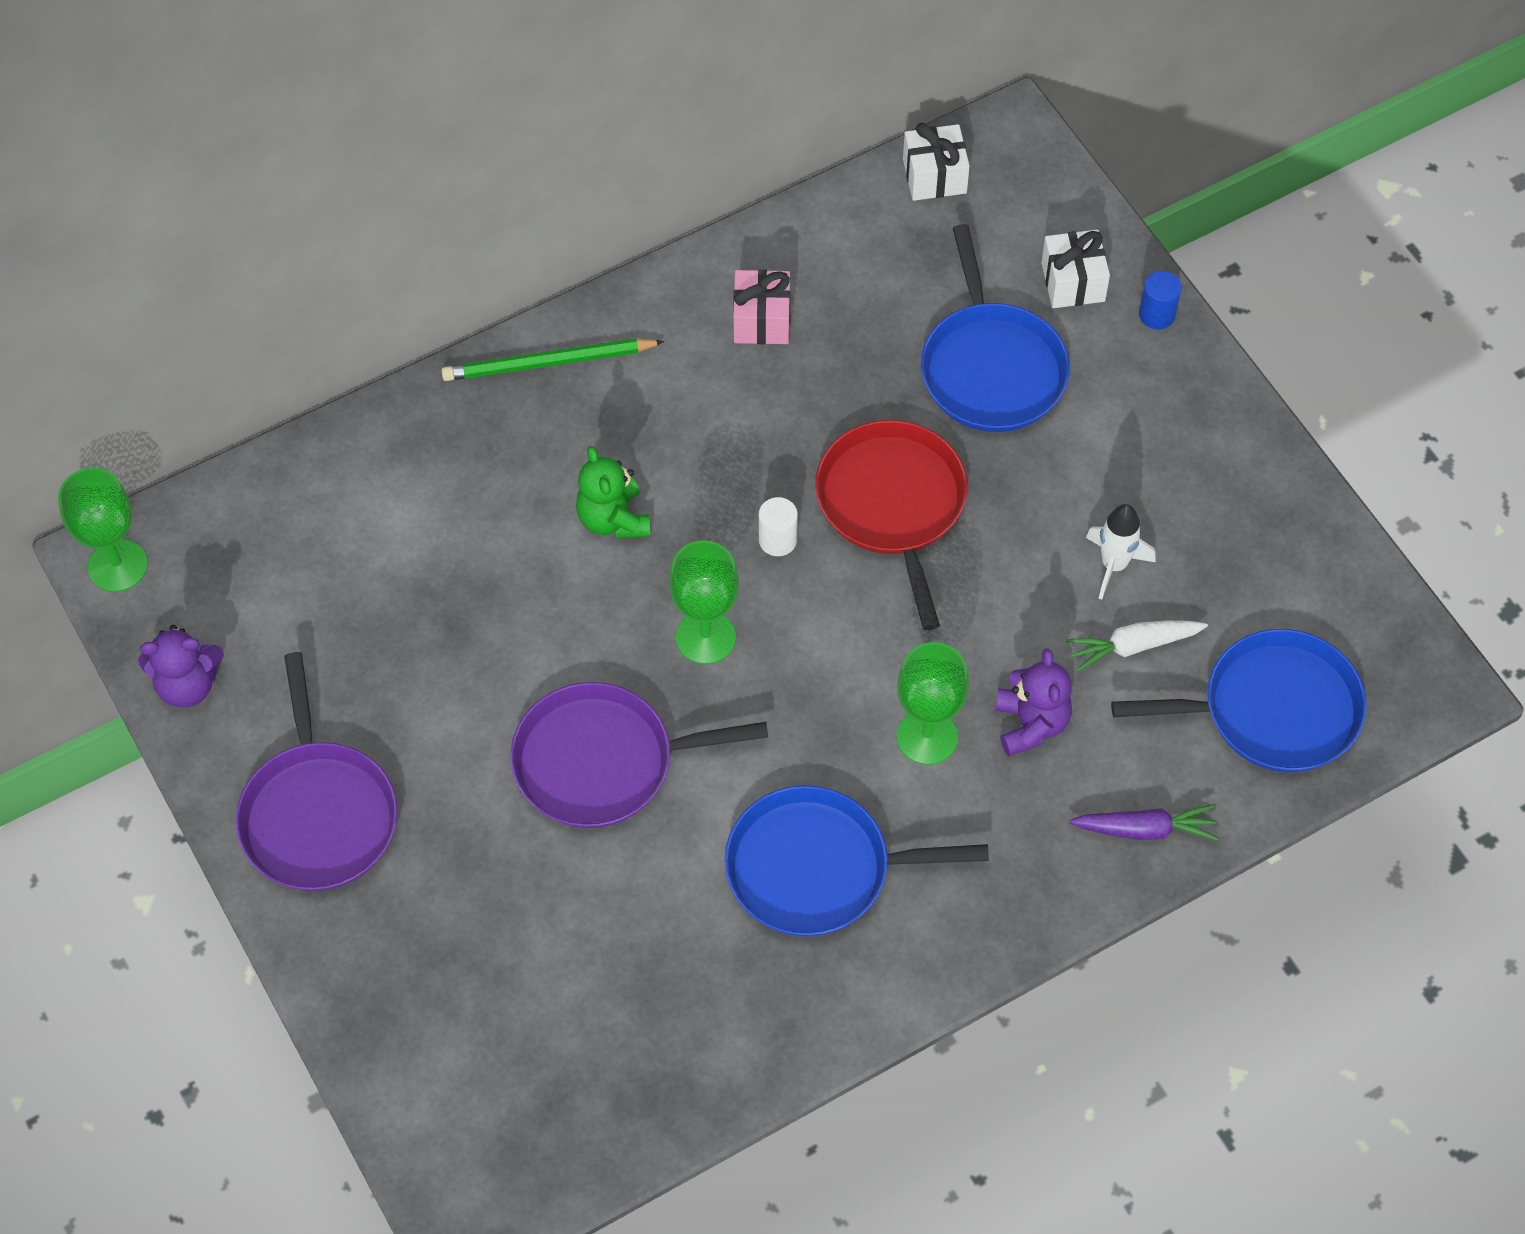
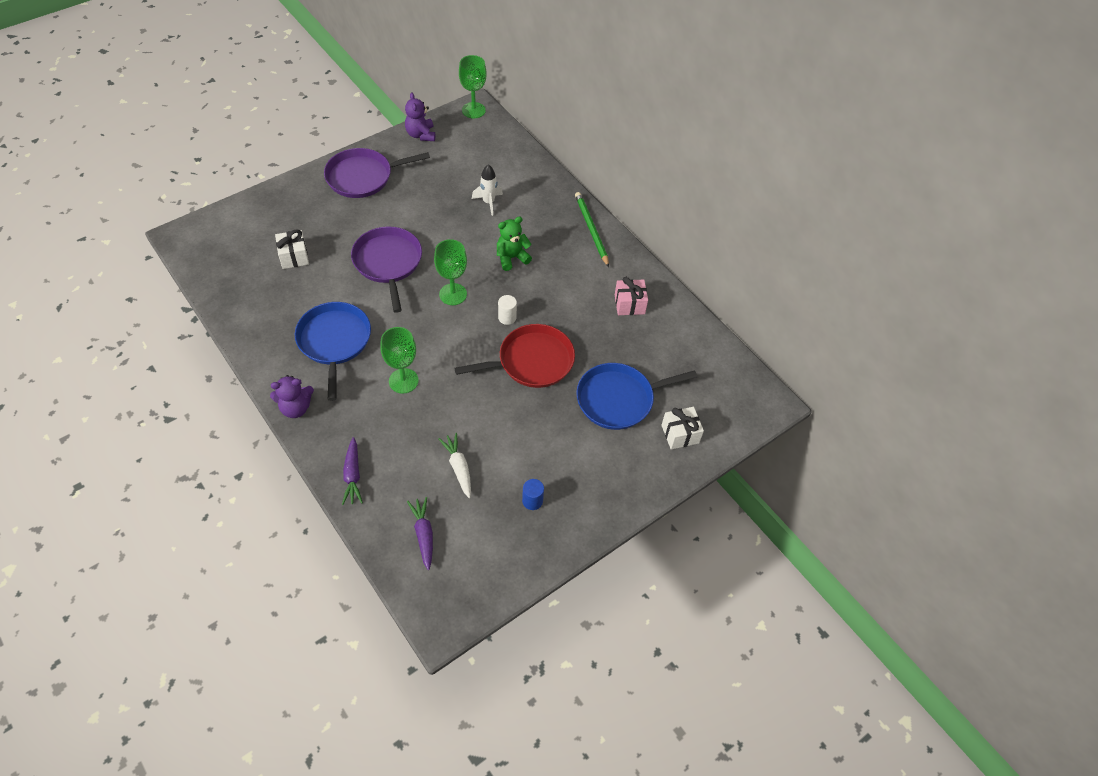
camera: 80 degrees right, 5 degrees down
white gift [903,122,970,201] -> white gift moved to [275,229,309,269]
purple teddy bear [995,648,1072,757] -> purple teddy bear moved to [270,375,314,418]
white rocket [1086,504,1156,600] -> white rocket moved to [472,164,503,216]
blue pan [1111,629,1367,772] -> purple carrot [407,497,433,570]
blue cylinder [1139,271,1182,329] -> blue cylinder moved to [522,479,544,510]

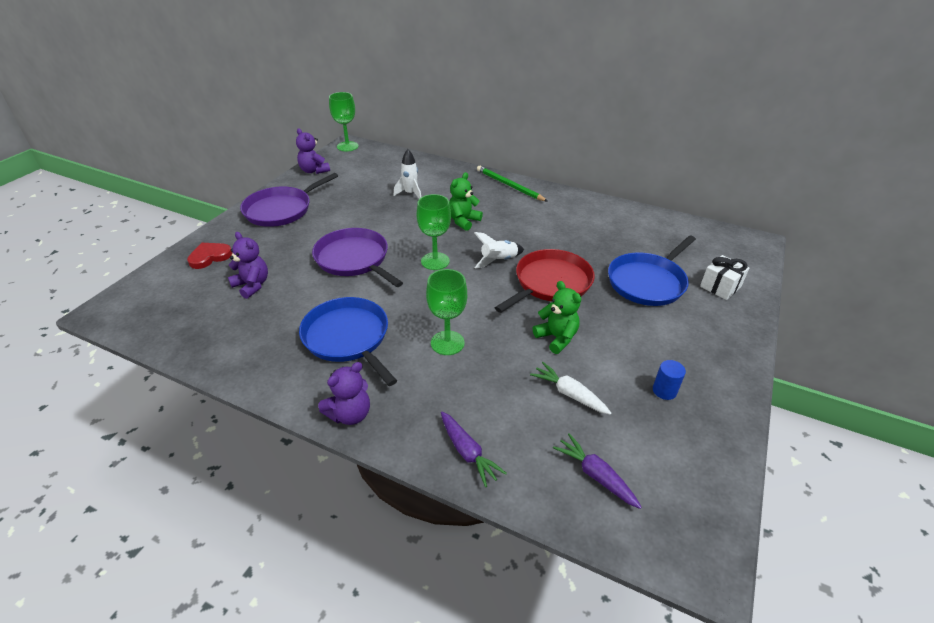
camera: 25 degrees left, 15 degrees down
white gift [275,229,309,269] -> purple teddy bear [228,232,268,299]
white cylinder [498,295,517,325] -> white rocket [474,232,524,269]
pink gift [615,277,648,315] -> none
none -> red heart [187,243,233,269]
none -> green teddy bear [533,281,581,354]

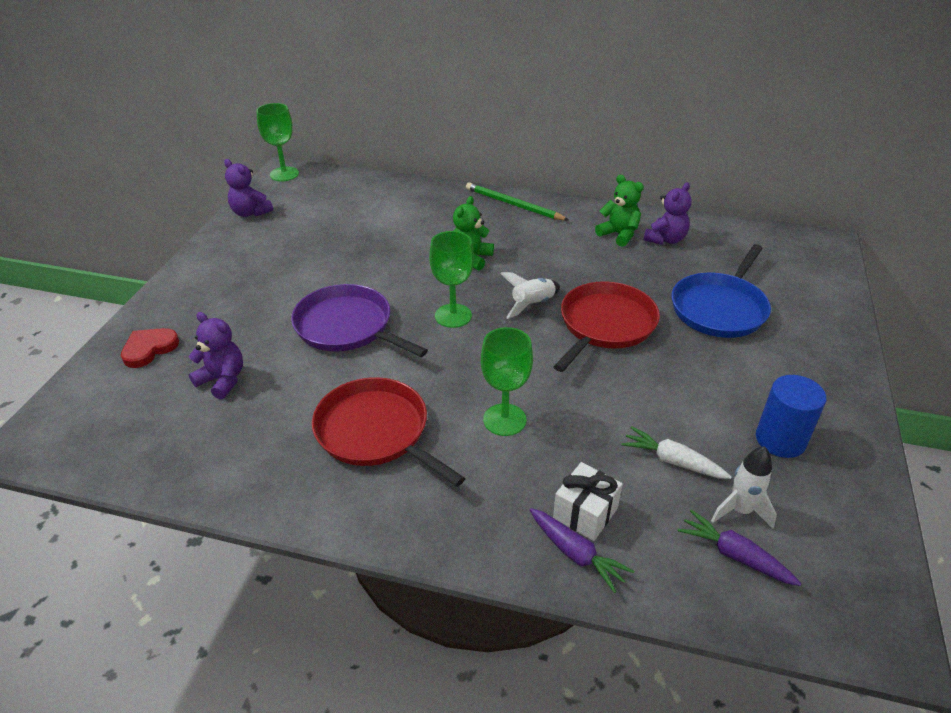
camera: 10 degrees left, 0 degrees up
purple pan [240,173,338,227] -> none
blue pan [299,297,397,386] -> red pan [312,377,465,487]
purple teddy bear [318,362,370,425] -> purple teddy bear moved to [644,182,692,245]
white rocket [394,149,421,199] -> white rocket moved to [711,446,777,529]
green teddy bear [533,281,581,354] -> green teddy bear moved to [595,175,644,247]
blue cylinder [653,360,686,400] -> blue cylinder [756,375,827,458], size x1.69
white gift [700,255,749,300] -> white gift moved to [553,462,623,541]

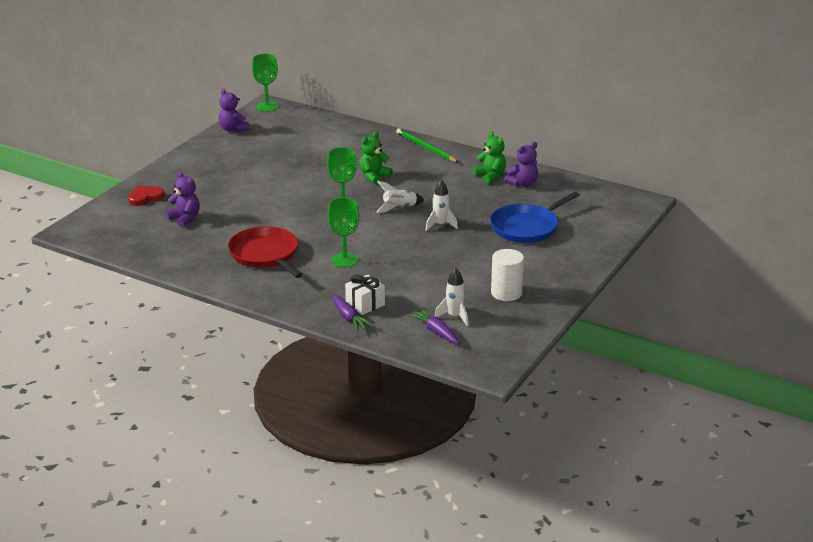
camera: 15 degrees right, 10 degrees down
purple pan [291,284,428,357] -> none
red pan [553,281,660,372] -> white rocket [426,179,458,231]
white carrot [621,426,732,479] -> none
blue cylinder [756,375,827,458] -> white cylinder [491,249,524,301]

